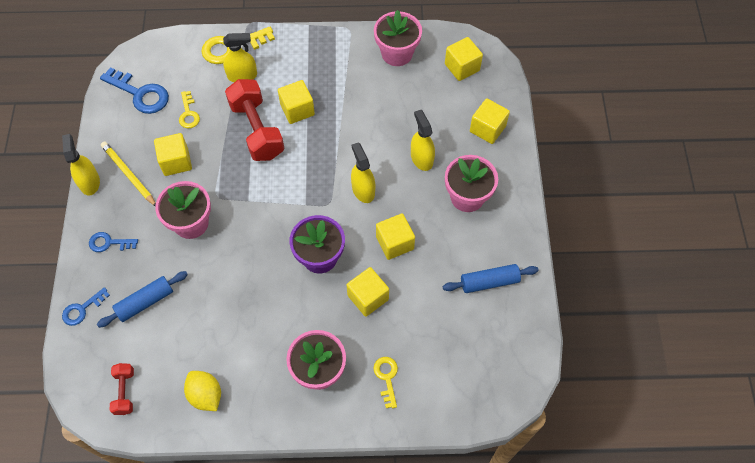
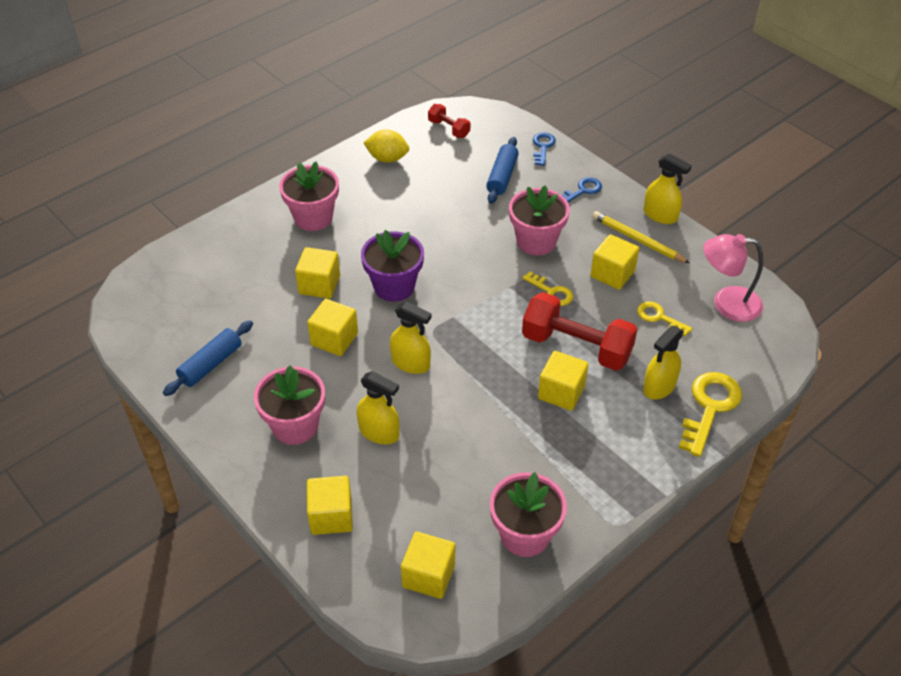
camera: 140 degrees right, 15 degrees down
blue key [100,67,169,114] -> pink lamp [703,234,763,322]
yellow pencil [101,142,156,206] -> yellow pencil turned 150 degrees counterclockwise [592,211,690,263]
yellow key [373,357,398,408] -> yellow key moved to [522,271,573,306]

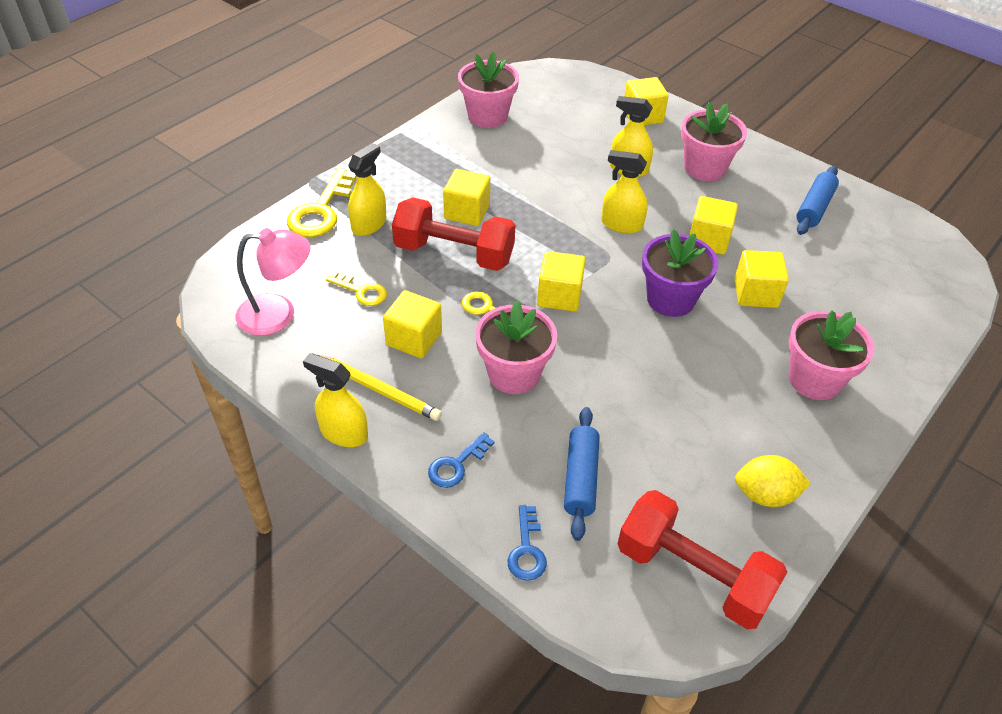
camera: 170 degrees right, 0 degrees up
yellow cube [401,532,455,599] -> yellow cube moved to [537,251,586,312]
red dumbbell [428,104,470,138] -> red dumbbell [617,490,787,629], size x1.98

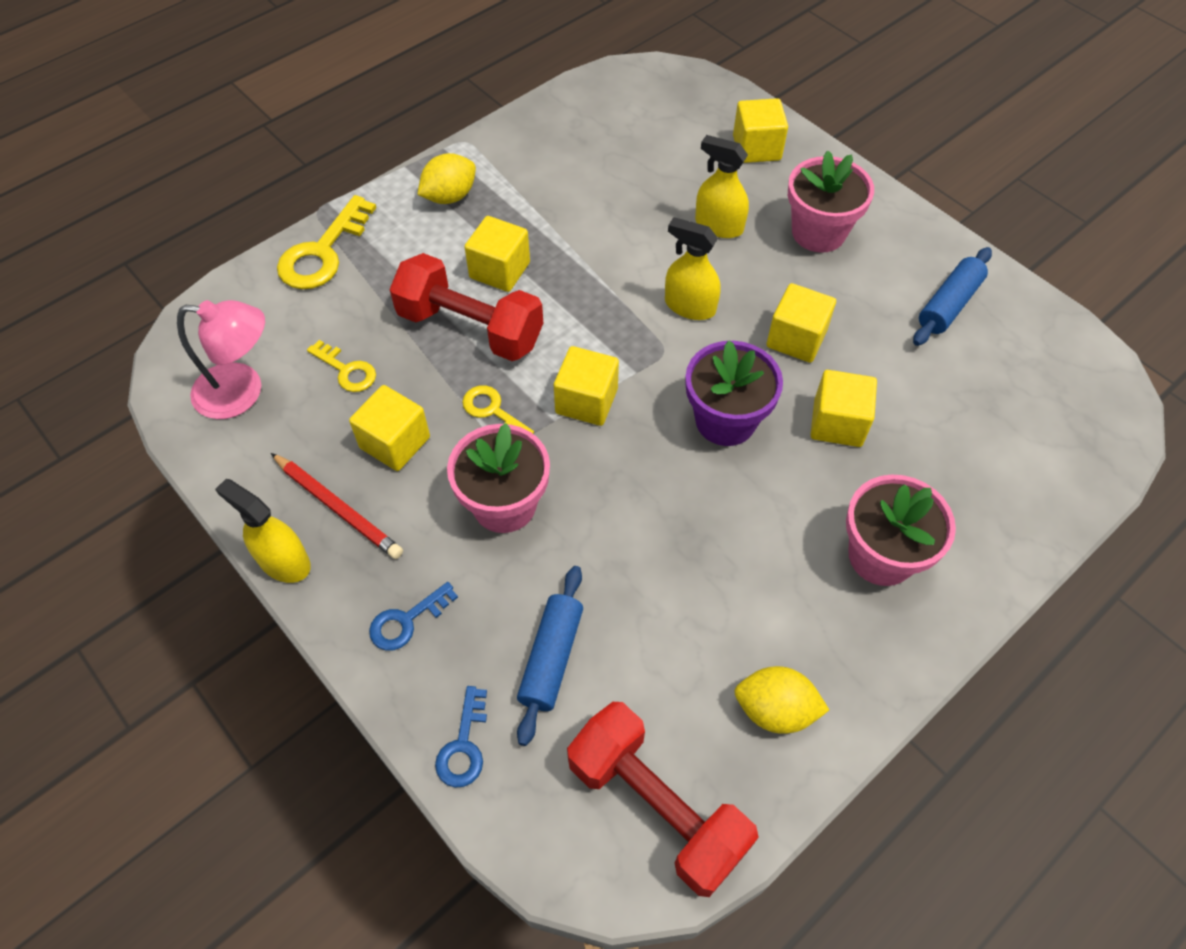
camera: 10 degrees right, 10 degrees up
yellow pencil [318,355,442,421] -> red pencil [271,453,403,559]
yellow spray bottle [348,143,386,236] -> none
pink flower pot [458,52,519,128] -> none
none -> yellow lemon [417,153,476,204]

